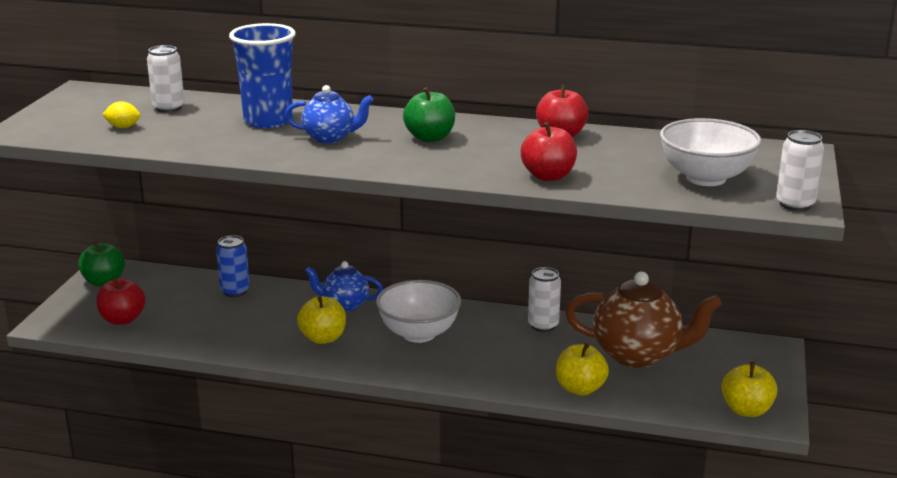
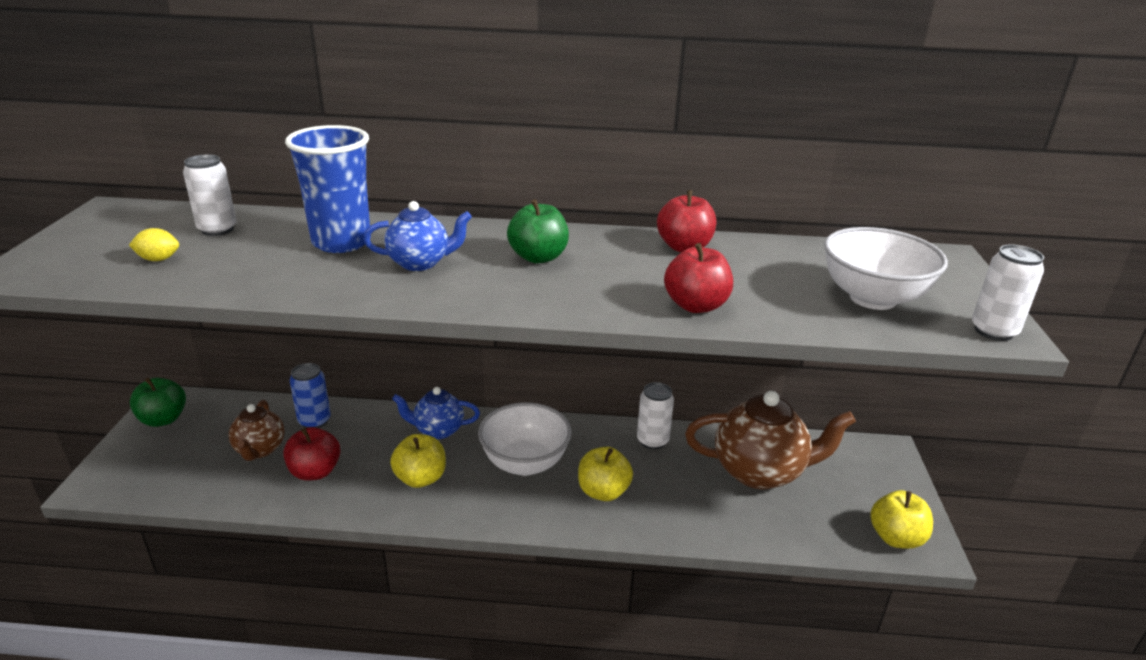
camera: 10 degrees left, 5 degrees up
red apple [96,276,145,325] -> red apple moved to [283,427,340,481]
yellow apple [556,343,609,396] -> yellow apple moved to [578,447,633,501]
none -> brown teapot [228,400,285,461]

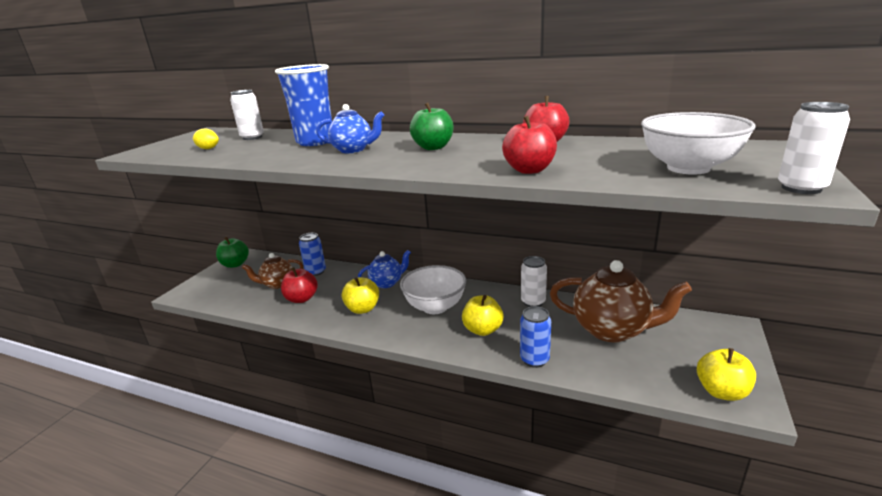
camera: 20 degrees right, 5 degrees down
brown teapot [228,400,285,461] -> brown teapot turned 60 degrees clockwise [242,253,303,289]
blue teapot [392,387,480,439] -> blue teapot turned 135 degrees clockwise [358,250,411,288]
none -> blue can [520,306,551,368]

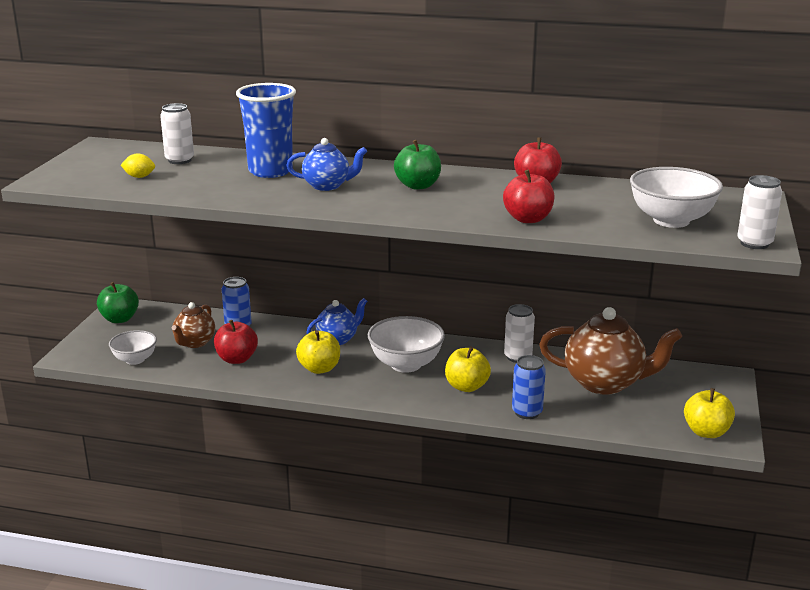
camera: 10 degrees left, 0 degrees up
brown teapot [242,253,303,289] -> brown teapot turned 45 degrees counterclockwise [172,302,215,348]
none -> white bowl [109,330,157,365]

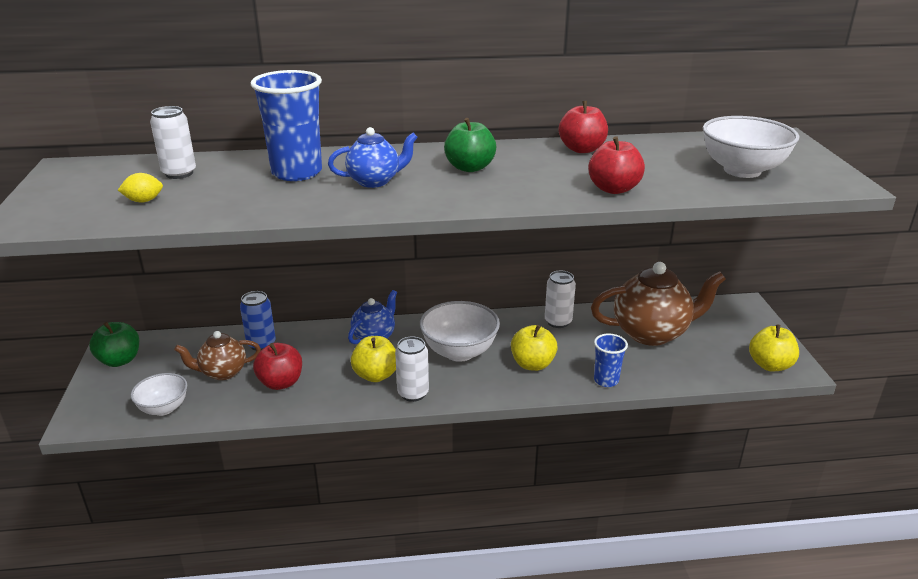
camera: 20 degrees left, 5 degrees up
brown teapot [172,302,215,348] -> brown teapot turned 75 degrees clockwise [174,331,261,380]
blue can [512,355,546,419] -> blue cup [594,334,628,387]
white can [737,175,782,249] -> white can moved to [395,336,429,402]

